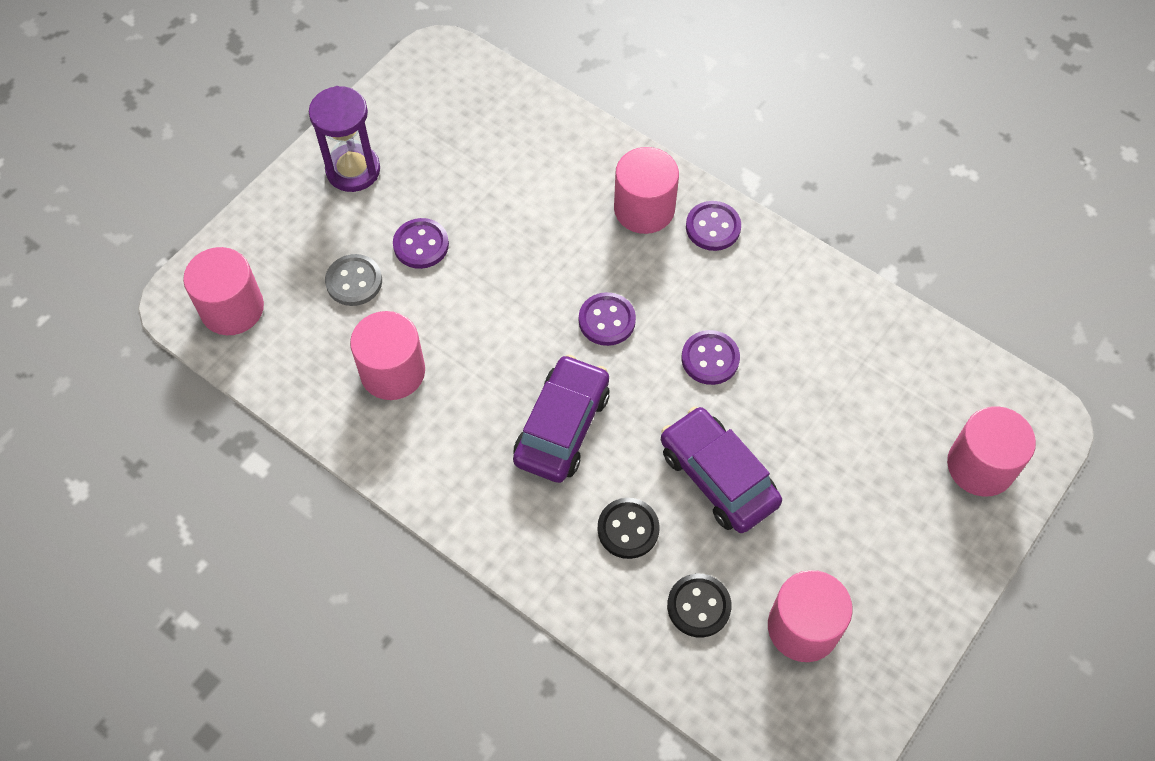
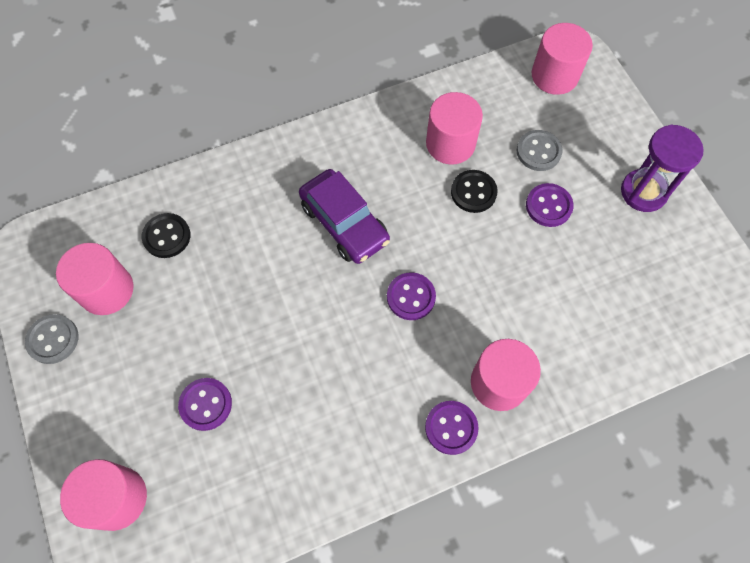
camera: 120 degrees right, 5 degrees up
black button [597,498,660,559] -> black button moved to [451,170,498,213]
purple car [661,406,782,533] -> none
purple button [682,330,740,385] -> purple button moved to [178,378,232,431]
none -> grey button [25,314,78,364]

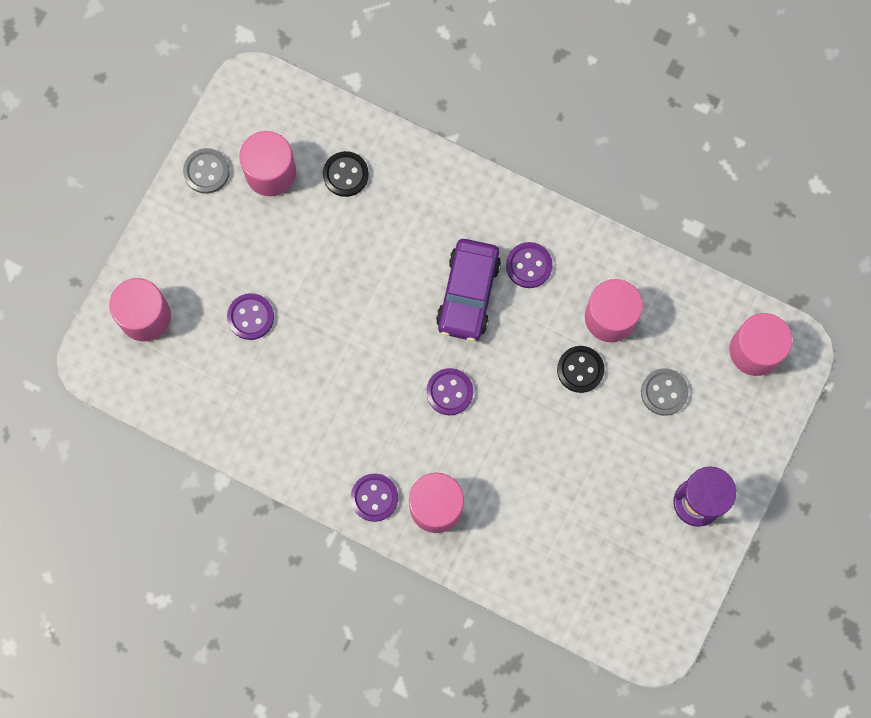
camera: 50 degrees right, 10 degrees up
purple button [526,183,574,227] -> purple button moved to [506,242,553,288]

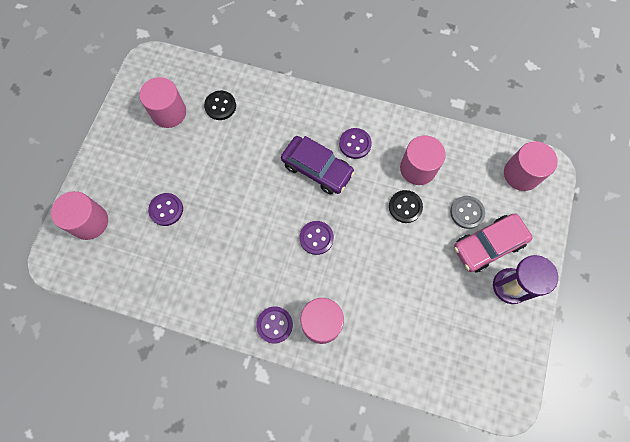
camera: 10 degrees left, 5 degrees down
grey button [183,148,230,194] -> none
purple car [436,239,501,342] -> purple car turned 60 degrees counterclockwise [281,136,355,194]
none -> pink car [454,213,533,273]

